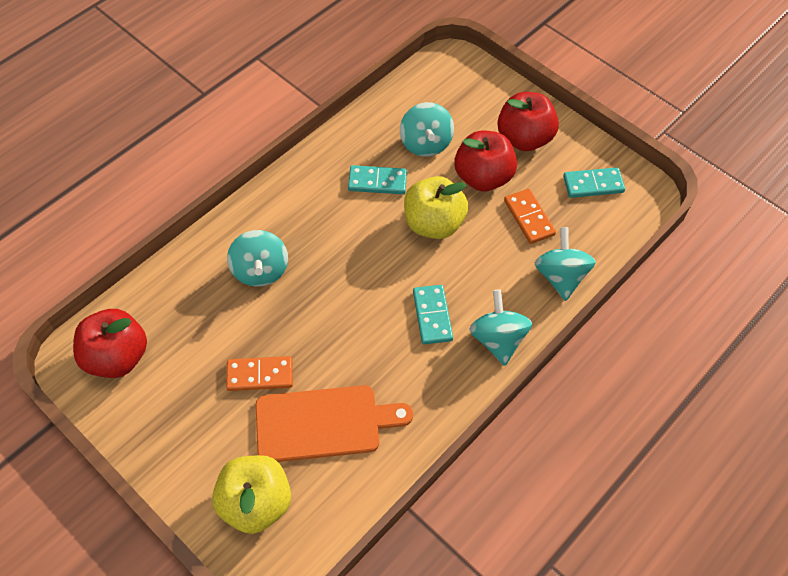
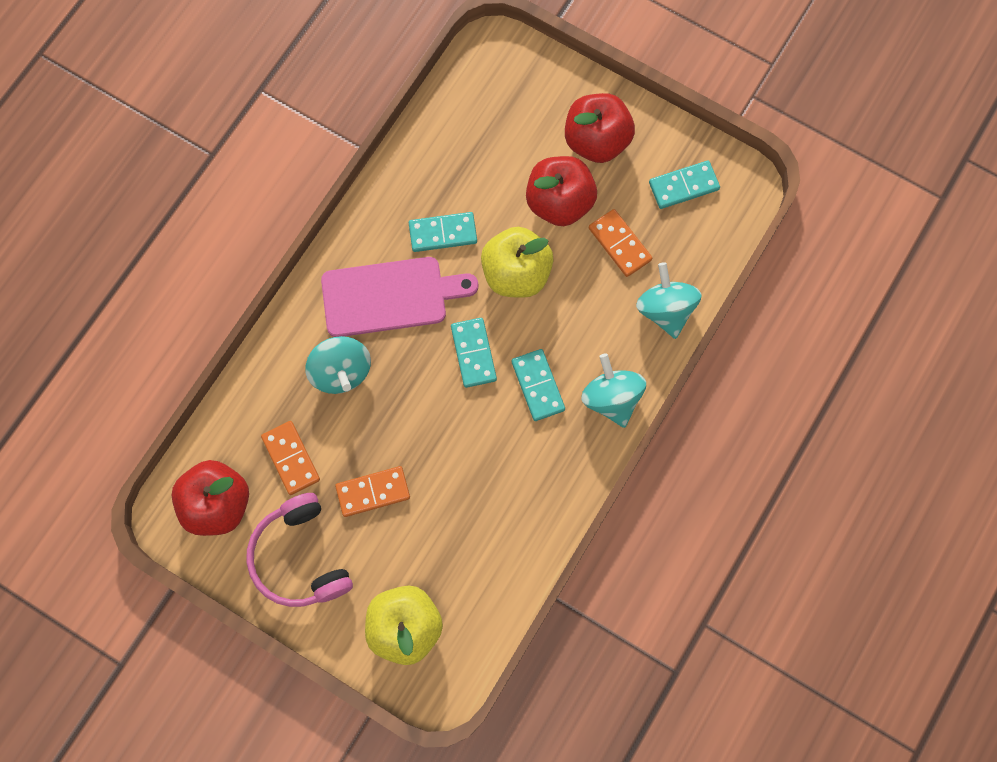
camera: 10 degrees left, 15 degrees up
orange cutting board [255,385,413,462] -> none
turquoise spinning top [400,102,454,157] -> none
none -> pink headphones [246,493,353,607]
none -> orange domino [261,421,320,495]
none -> pink cutting board [321,257,478,337]
none -> turquoise domino [451,318,497,388]

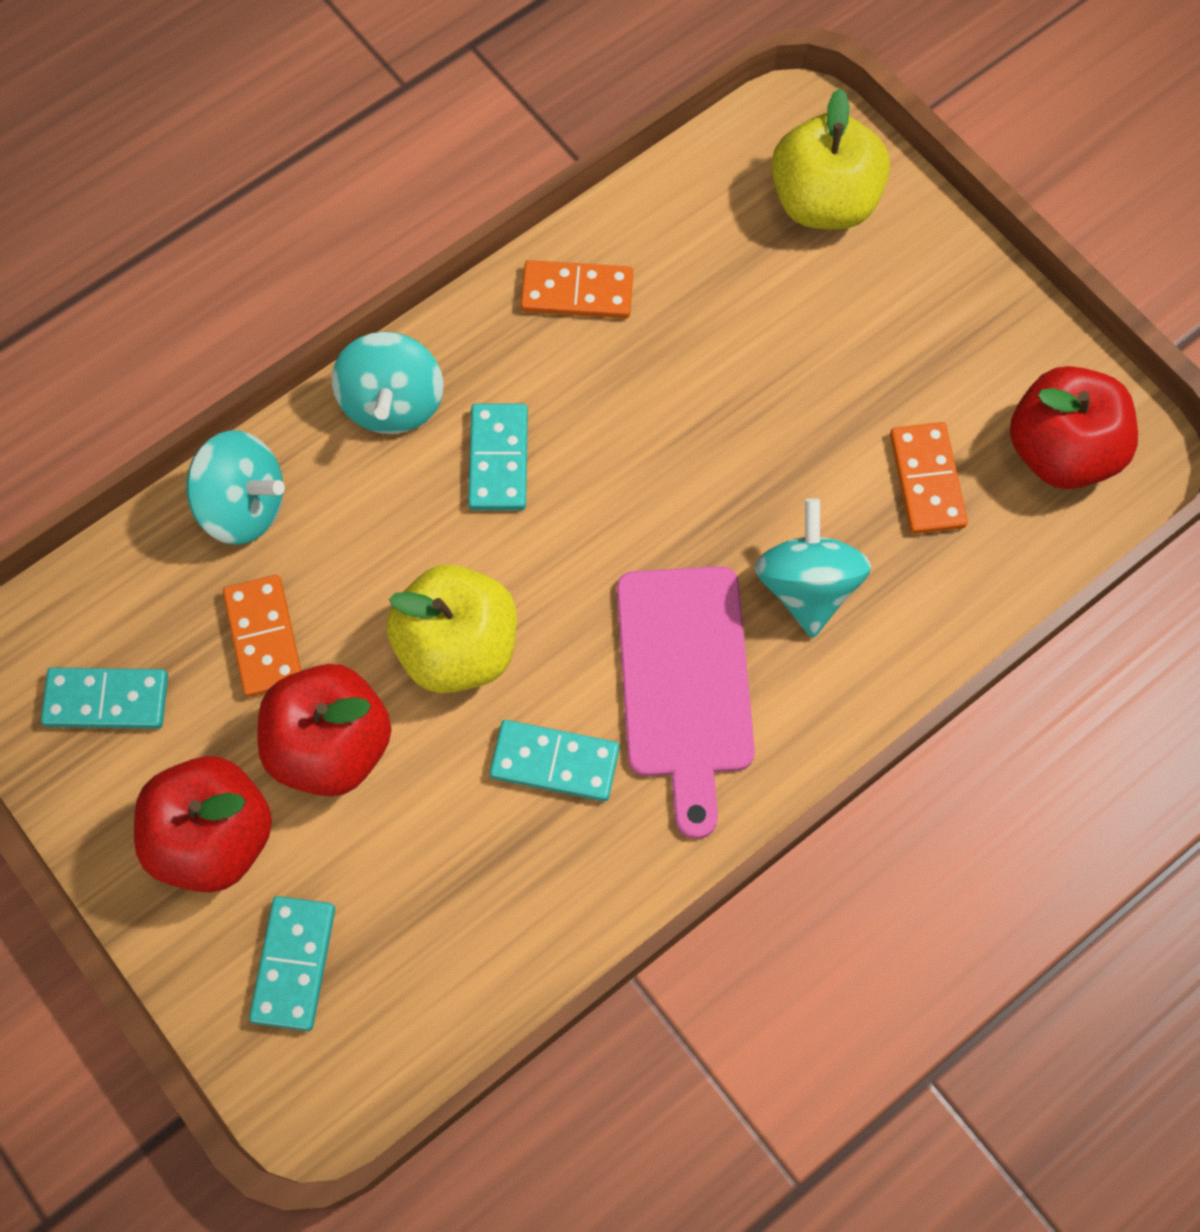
camera: 160 degrees left, 5 degrees down
pink headphones [246,493,353,607] -> none
pink cutting board [321,257,478,337] -> pink cutting board turned 105 degrees counterclockwise [617,566,755,839]
orange domino [335,466,410,517] -> orange domino moved to [520,260,633,319]
turquoise domino [451,318,497,388] -> turquoise domino moved to [249,896,335,1031]
turquoise spinning top [636,262,702,339] -> turquoise spinning top turned 75 degrees counterclockwise [186,431,285,545]

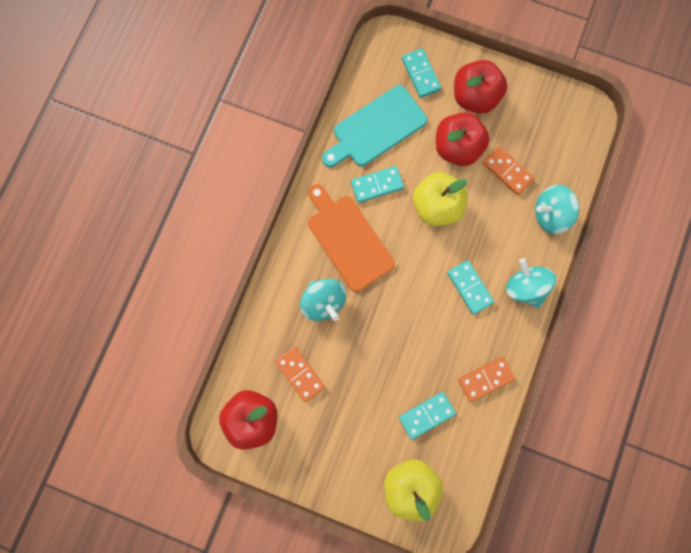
camera: 150 degrees right, 10 degrees up
turquoise domino [41,667,168,729] -> turquoise domino moved to [399,392,456,440]
pink cutting board [617,566,755,839] -> orange cutting board [308,184,395,292]
none -> turquoise cutting board [322,85,427,167]

